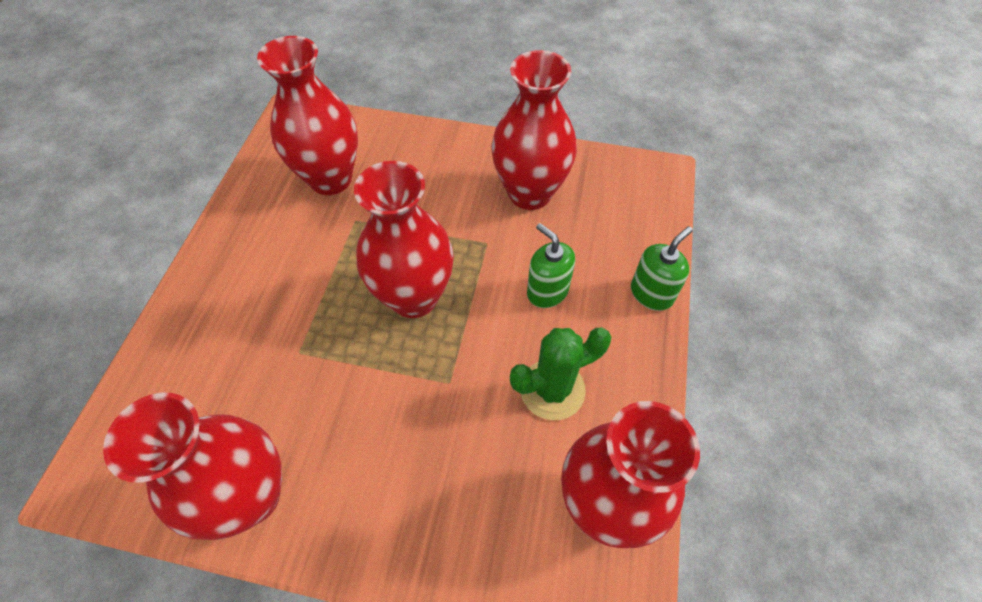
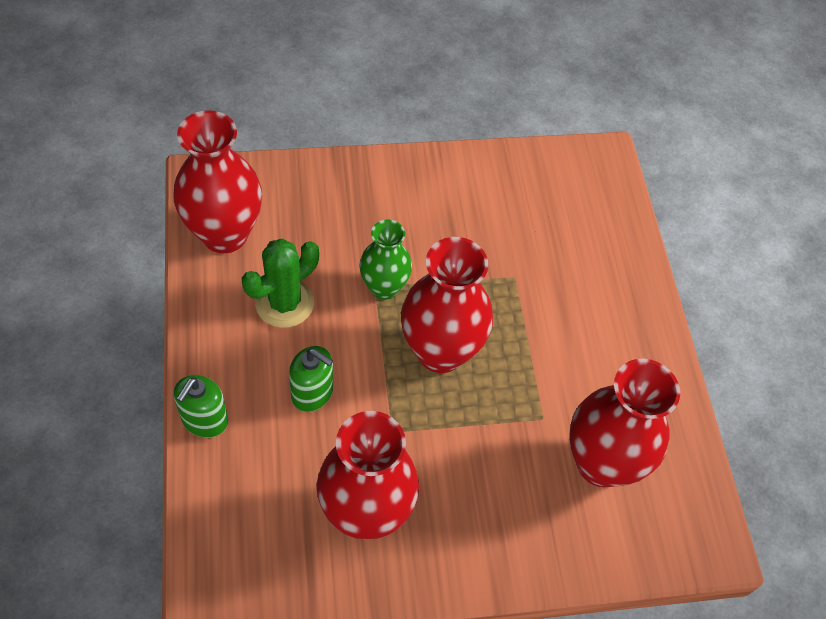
camera: 155 degrees right, 0 degrees up
red vase [103,393,282,540] -> none
none -> green vase [359,219,412,300]

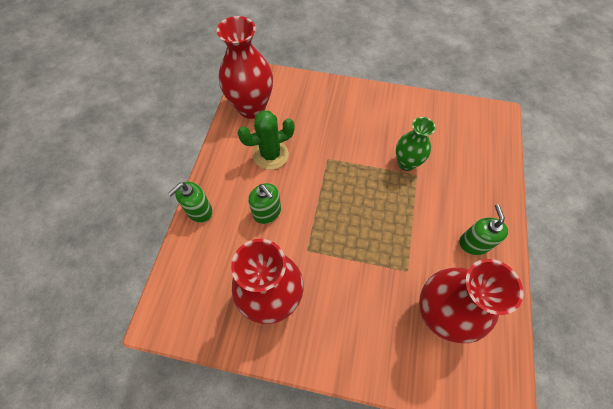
camera: 25 degrees right, 5 degrees up
green vase [359,219,412,300] -> green vase moved to [396,117,436,171]
red vase [401,237,493,373] -> none
none -> green soap dispenser [459,204,508,255]

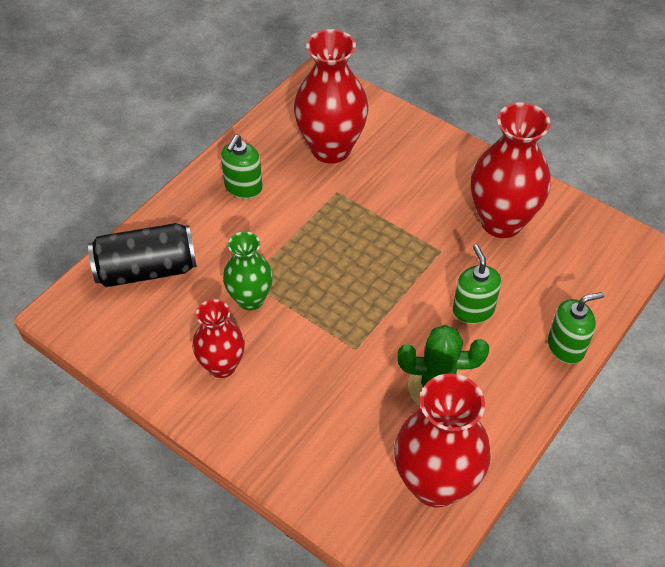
camera: 155 degrees left, 10 degrees down
none -> black can [88,223,197,287]
none -> red vase [192,299,245,378]

